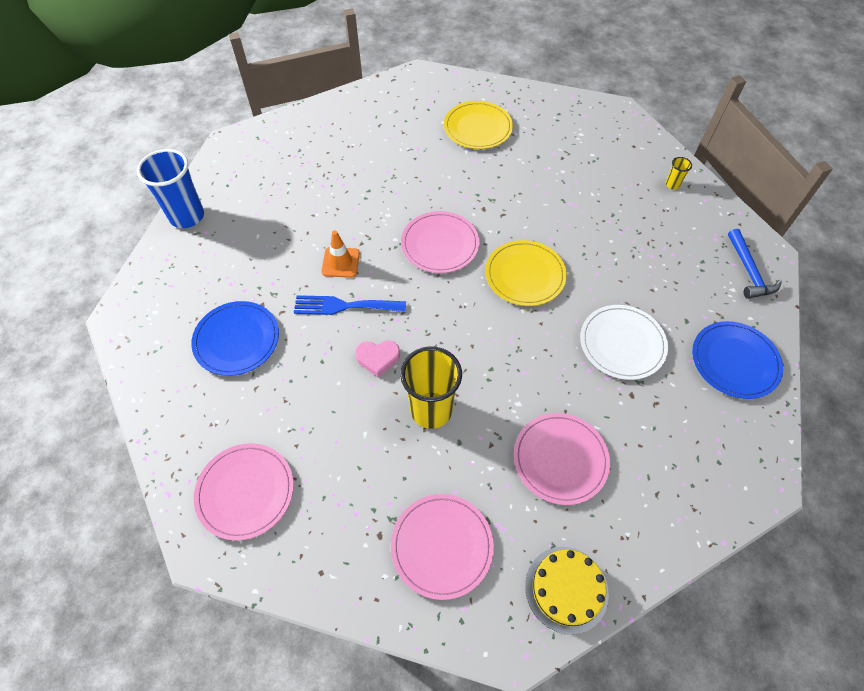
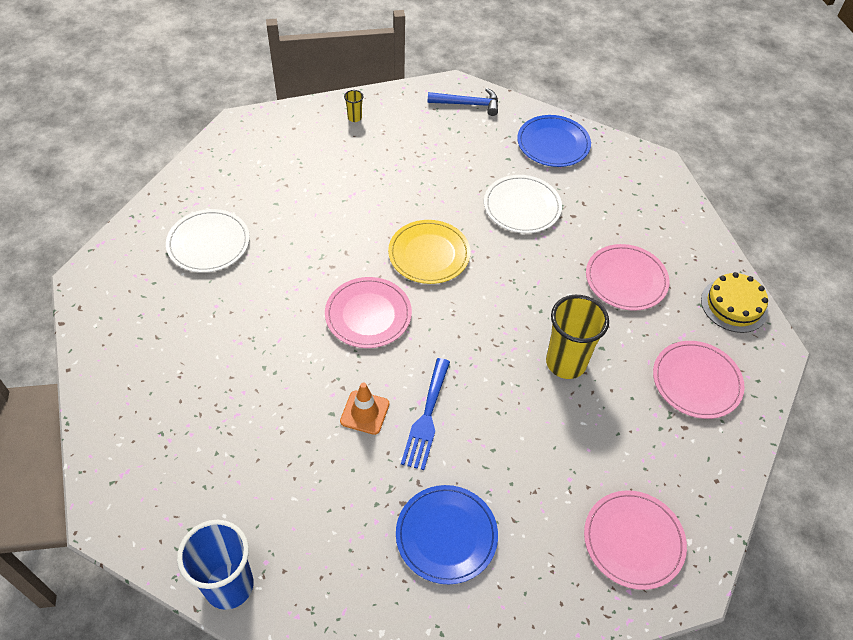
camera: 80 degrees left, 5 degrees down
pink heart [355,340,400,378] -> none
yellow plate [444,101,513,149] -> white plate [166,209,250,273]

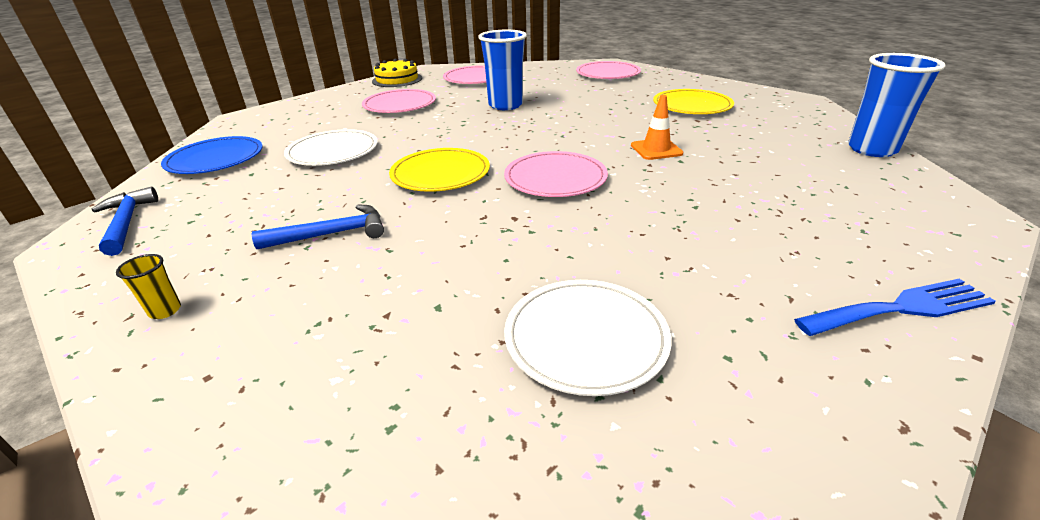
camera: 115 degrees left, 20 degrees down
blue plate [396,485,498,584] -> yellow plate [653,89,734,114]
blue fork [401,358,450,470] -> blue fork moved to [794,279,996,336]
yellow cup [546,295,609,379] -> blue cup [478,30,527,110]
none -> blue hammer [252,205,384,249]

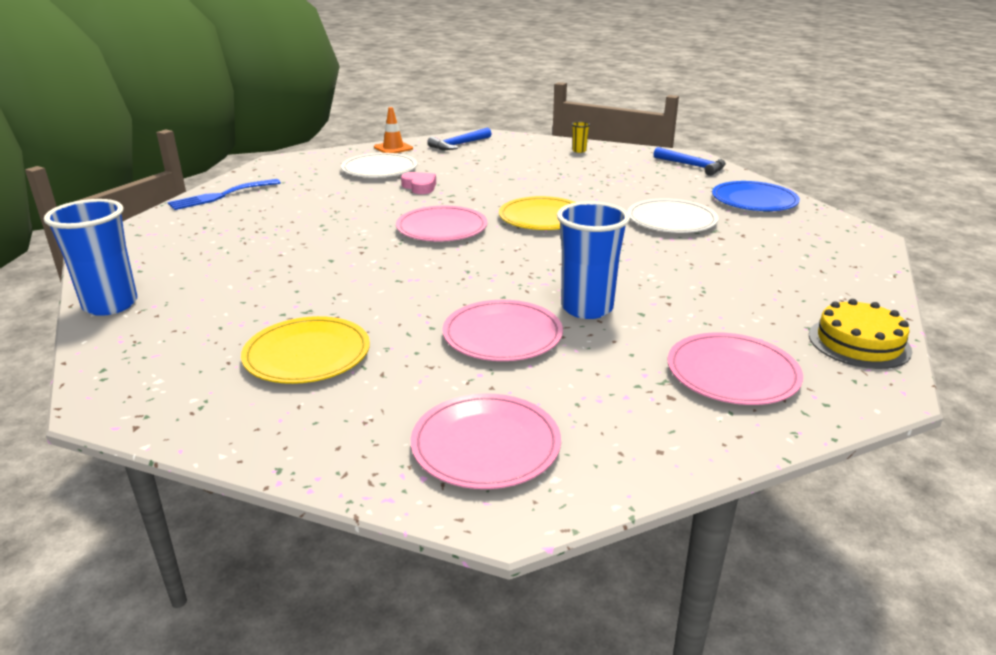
camera: 155 degrees right, 5 degrees down
blue hammer [252,205,384,249] -> blue hammer moved to [427,128,492,150]
pink plate [362,89,436,113] -> pink plate moved to [442,300,563,361]
orange traffic cone [631,95,683,160] -> orange traffic cone moved to [374,107,413,153]
none -> pink heart [401,172,436,194]

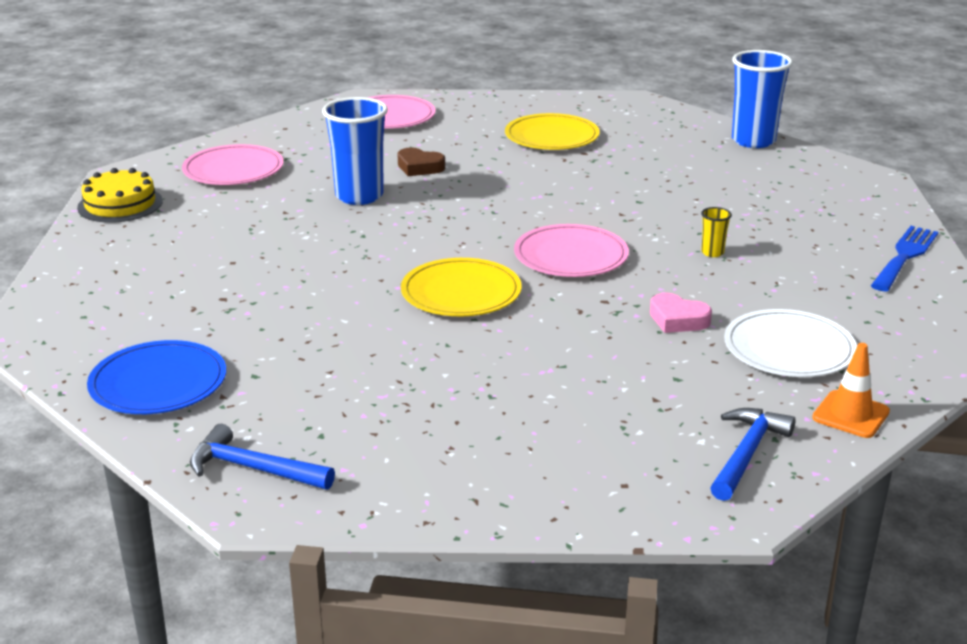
camera: 160 degrees right, 0 degrees up
pink plate [442,300,563,361] -> brown heart [397,147,445,176]
yellow cup [571,121,590,153] -> yellow cup moved to [701,207,732,257]
white plate [627,198,718,233] -> none

